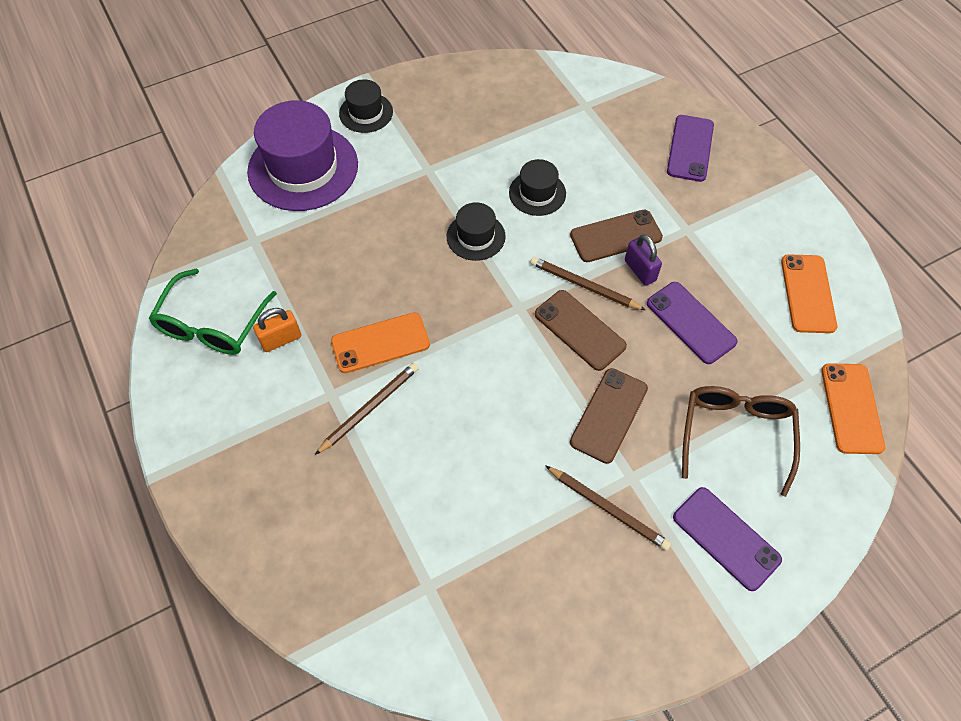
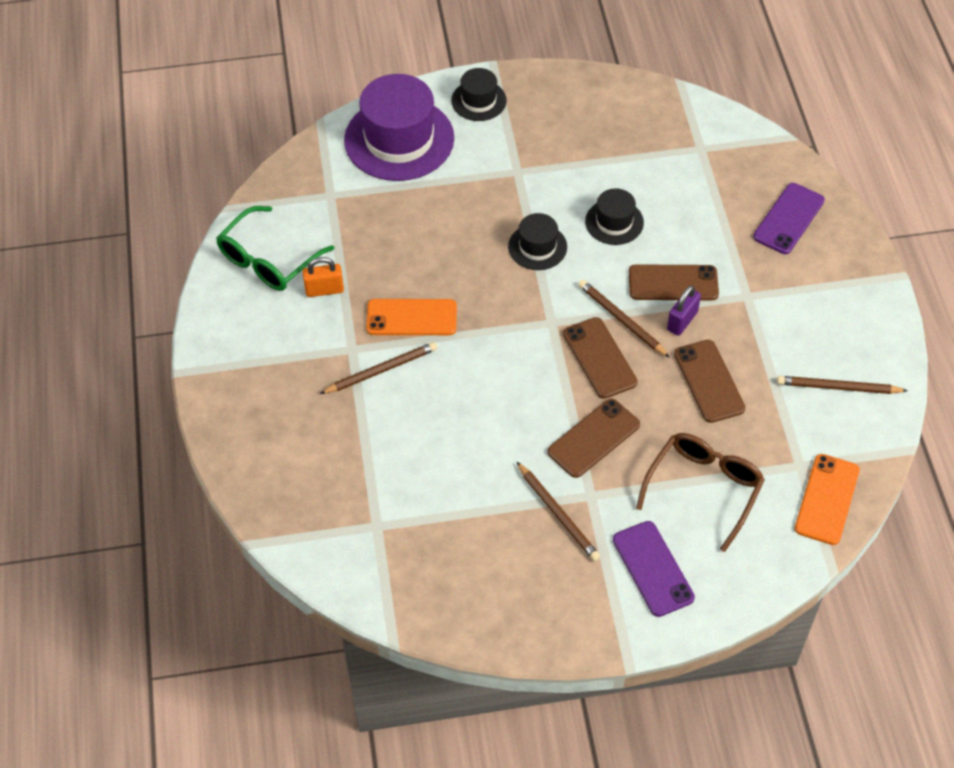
camera: 20 degrees right, 5 degrees down
purple padlock [625,234,662,286] -> purple padlock turned 45 degrees clockwise [667,285,701,336]
purple phone [647,282,738,364] -> brown phone [674,340,746,423]
orange phone [781,254,837,333] -> brown pencil [777,376,908,394]

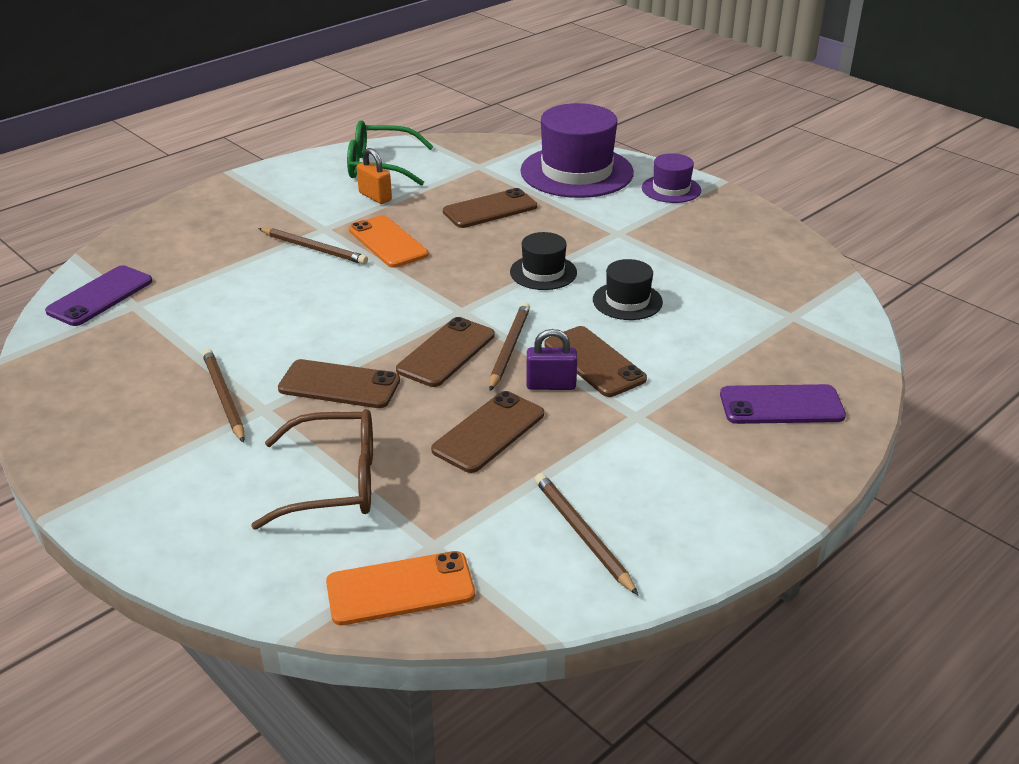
camera: 55 degrees right, 20 degrees down
black hat [451,68,507,121] -> purple hat [642,153,701,203]
brown pencil [516,461,600,561] -> brown pencil turned 135 degrees clockwise [202,349,245,443]
purple phone [613,521,695,617] -> purple phone moved to [45,265,152,326]
none -> brown phone [443,188,537,228]

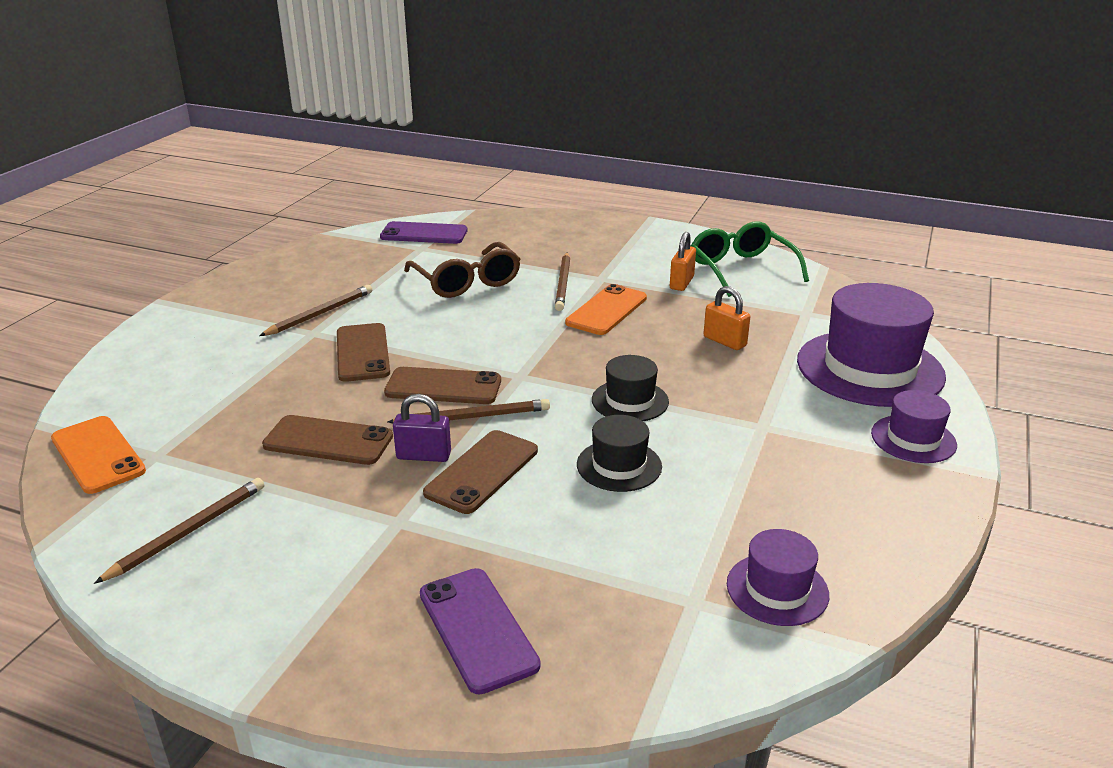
camera: 65 degrees right, 5 degrees down
brown glasses [251,409,373,530] -> brown glasses moved to [404,242,520,298]
brown phone [443,188,537,228] -> orange padlock [703,286,750,350]
purple padlock [526,329,577,390] -> purple padlock turned 60 degrees counterclockwise [393,394,451,462]
none -> purple hat [727,529,829,626]

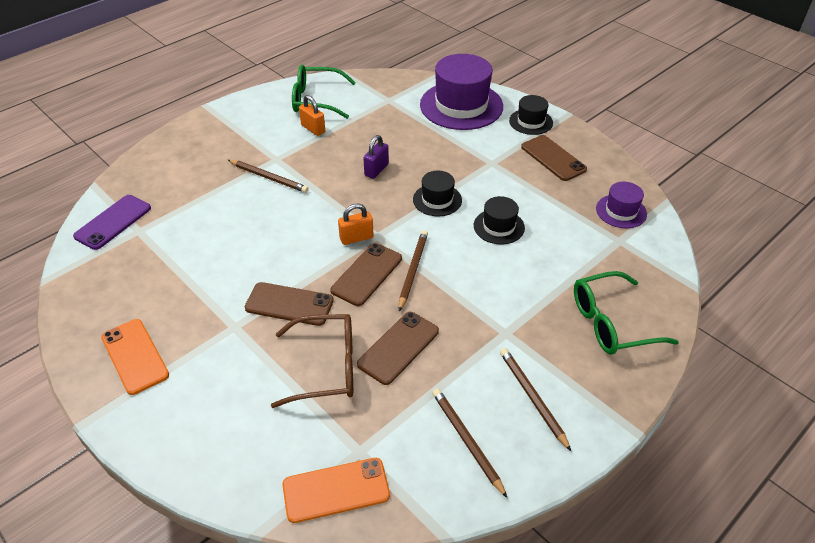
camera: 65 degrees left, 15 degrees up
brown pencil [259,285,372,336] -> brown pencil moved to [500,348,571,451]
purple padlock [393,394,451,462] -> purple padlock moved to [363,135,389,179]
brown glasses [404,242,520,298] -> brown glasses moved to [271,314,353,408]
purple phone [420,568,541,694] -> green glasses [574,271,679,355]
brown phone [423,430,538,514] -> brown phone moved to [521,135,587,181]
orange phone [565,284,647,335] -> orange phone moved to [101,319,169,395]
orange padlock [703,286,750,350] -> orange padlock moved to [338,204,374,245]
purple hat [871,390,957,463] -> black hat [509,95,553,135]

